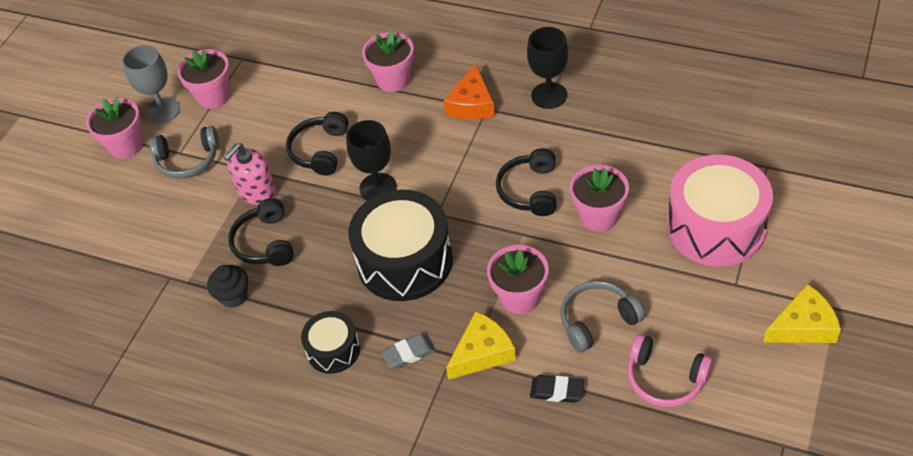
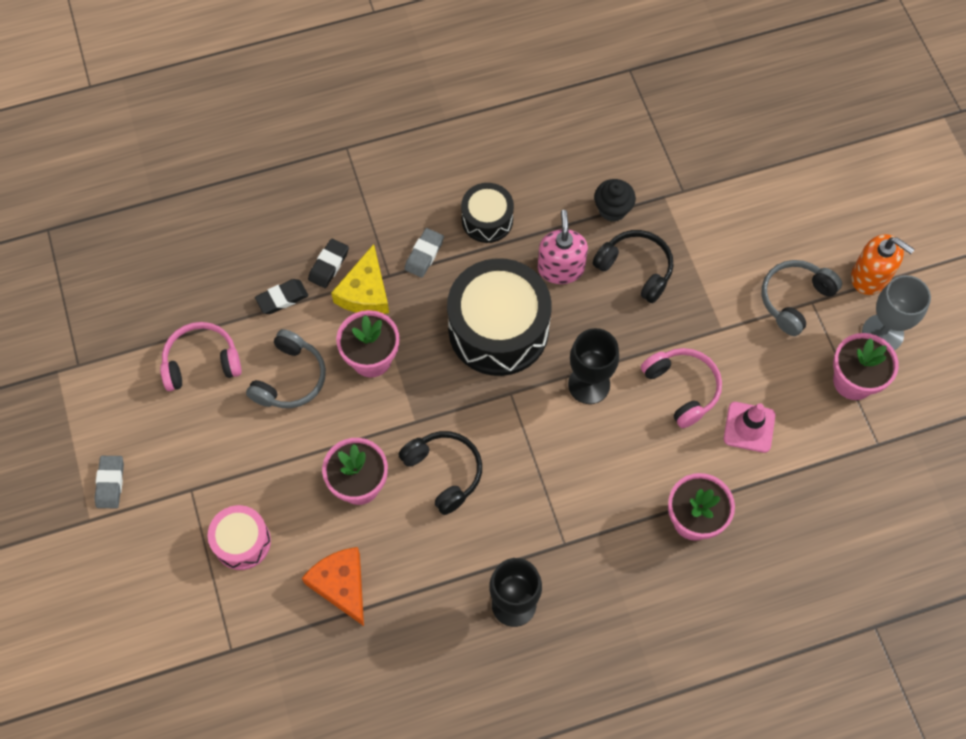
camera: 135 degrees right, 15 degrees up
pink flower pot [86,97,143,159] -> orange soap dispenser [851,234,915,295]
pink soap dispenser [224,143,276,205] -> pink soap dispenser moved to [538,210,588,284]
black headphones [286,112,349,175] -> pink headphones [641,348,722,428]
orange cheese [443,63,495,120] -> orange cheese moved to [302,547,364,626]
pink drum [667,155,773,267] -> pink drum [208,505,271,570], size x0.53
yellow cheese [763,284,841,343] -> grey eraser [94,456,124,508]
none -> black eraser [308,238,349,288]
none -> pink traffic cone [724,402,775,453]

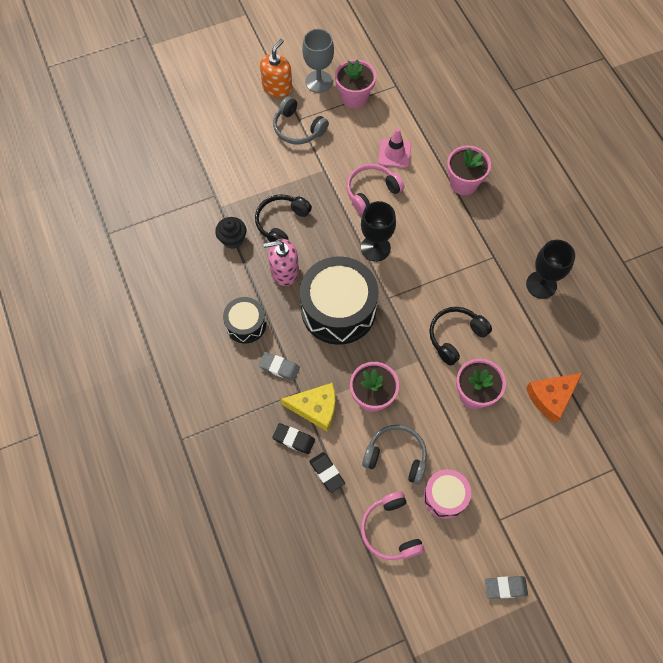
camera: 95 degrees left, 0 degrees up
pink drum [208,505,271,570] -> pink drum moved to [423,469,471,519]

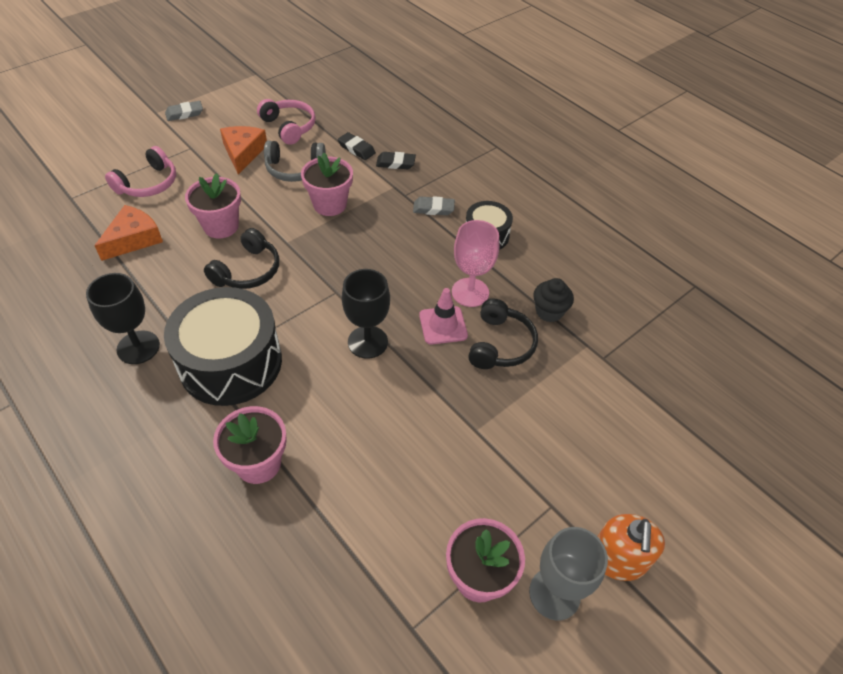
camera: 160 degrees right, 15 degrees down
pink soap dispenser [263,239,299,286] -> pink goblet [452,220,499,307]
grey headphones [273,96,329,144] -> none
yellow cheese [281,383,335,432] -> none
black drum [300,256,379,345] -> black drum moved to [164,287,282,406]
pink headphones [347,164,404,214] -> pink headphones moved to [105,146,176,197]
pink traffic cone [378,128,411,168] -> pink traffic cone moved to [419,288,468,344]
pink drum [423,469,471,519] -> orange cheese [220,126,267,175]

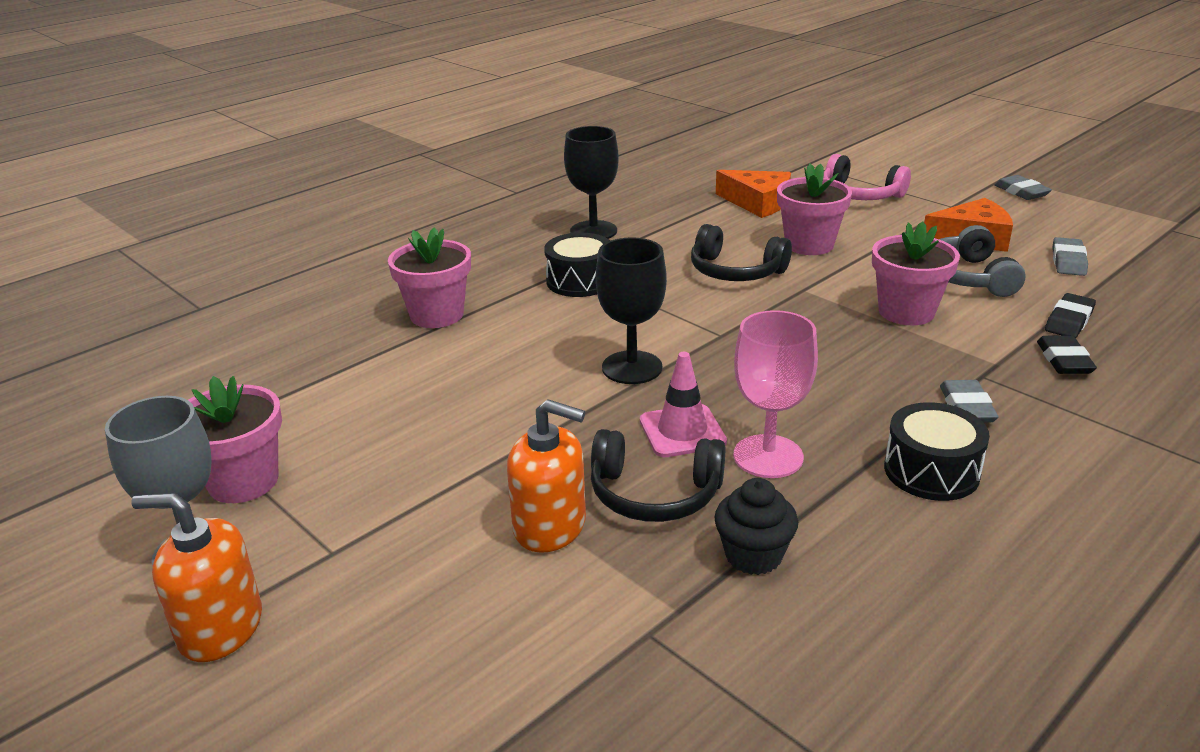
camera: 90 degrees right, 20 degrees down
black drum [164,287,282,406] -> black drum [544,233,610,297], size x0.53
pink headphones [257,99,316,145] -> grey eraser [1052,237,1088,276]
none -> orange soap dispenser [507,399,586,553]

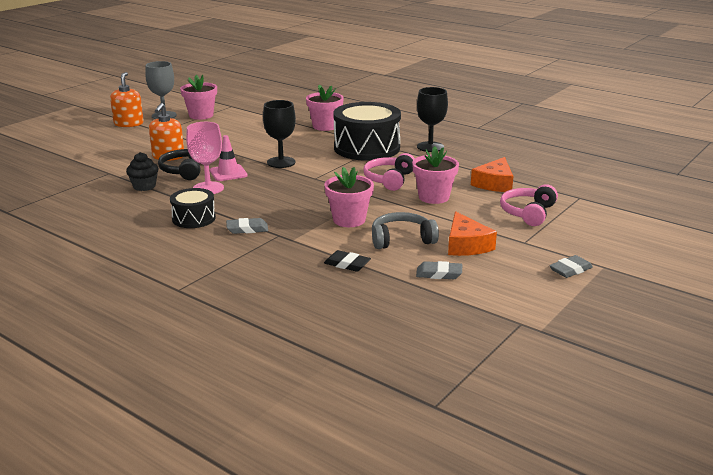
camera: 80 degrees right, 5 degrees down
black drum [544,233,610,297] -> black drum [333,102,401,161], size x1.88
black headphones [691,224,792,281] -> pink headphones [363,153,415,191]
black eraser [1037,335,1097,374] -> none

